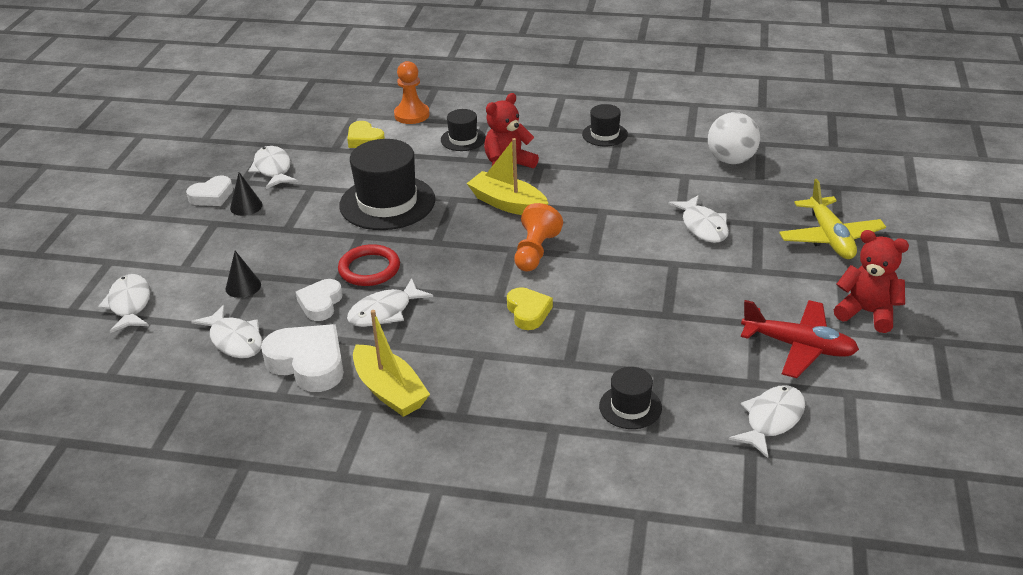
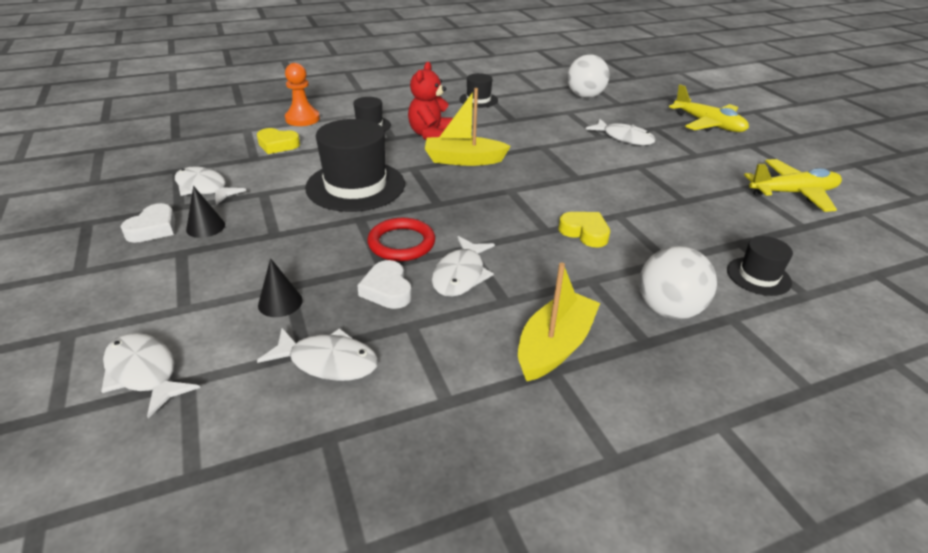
camera: 35 degrees left, 0 degrees up
white heart [261,324,344,392] -> none
yellow boat [353,310,430,417] -> yellow boat turned 75 degrees counterclockwise [518,263,600,381]
orange pawn [514,203,563,272] -> none
white fish [728,385,805,458] -> none
red plane [741,300,859,378] -> yellow plane [744,159,842,212]
red teddy bear [834,230,909,333] -> none
none -> white ball [639,246,717,319]

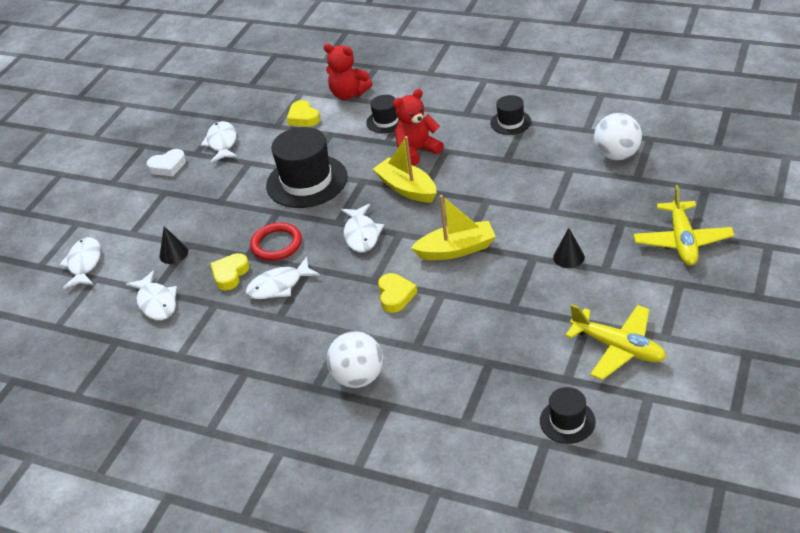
camera: 50 degrees right, 5 degrees up
black cone [186,186,225,238] -> black cone moved to [553,228,585,268]
orange pawn [285,63,320,126] -> red teddy bear [324,44,372,100]
white heart [357,260,412,309] -> yellow heart [210,253,249,290]
yellow boat [518,263,600,381] -> yellow boat moved to [411,195,496,260]
white fish [585,119,656,145] -> white fish moved to [341,204,384,252]
black hat [727,236,793,296] -> black hat moved to [540,387,596,444]

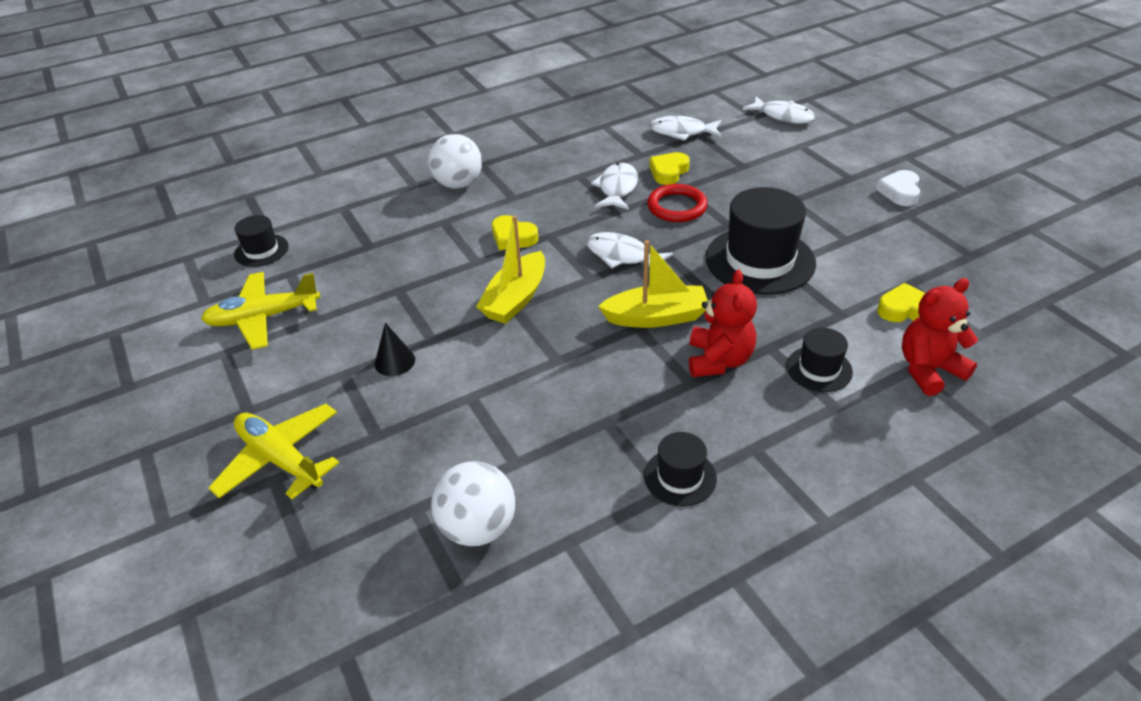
camera: 125 degrees right, 0 degrees up
black cone [159,226,188,264] -> none
white fish [201,121,238,163] -> none
yellow heart [210,253,249,290] -> yellow heart turned 120 degrees counterclockwise [649,152,690,185]

